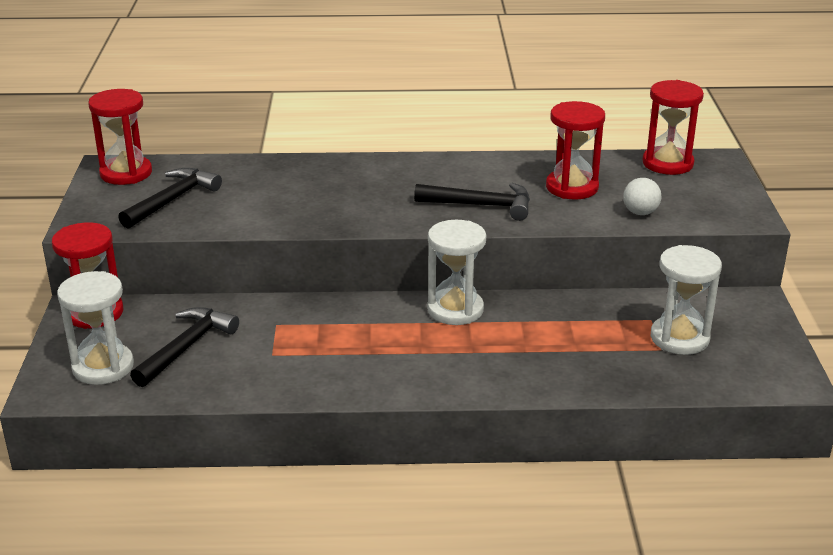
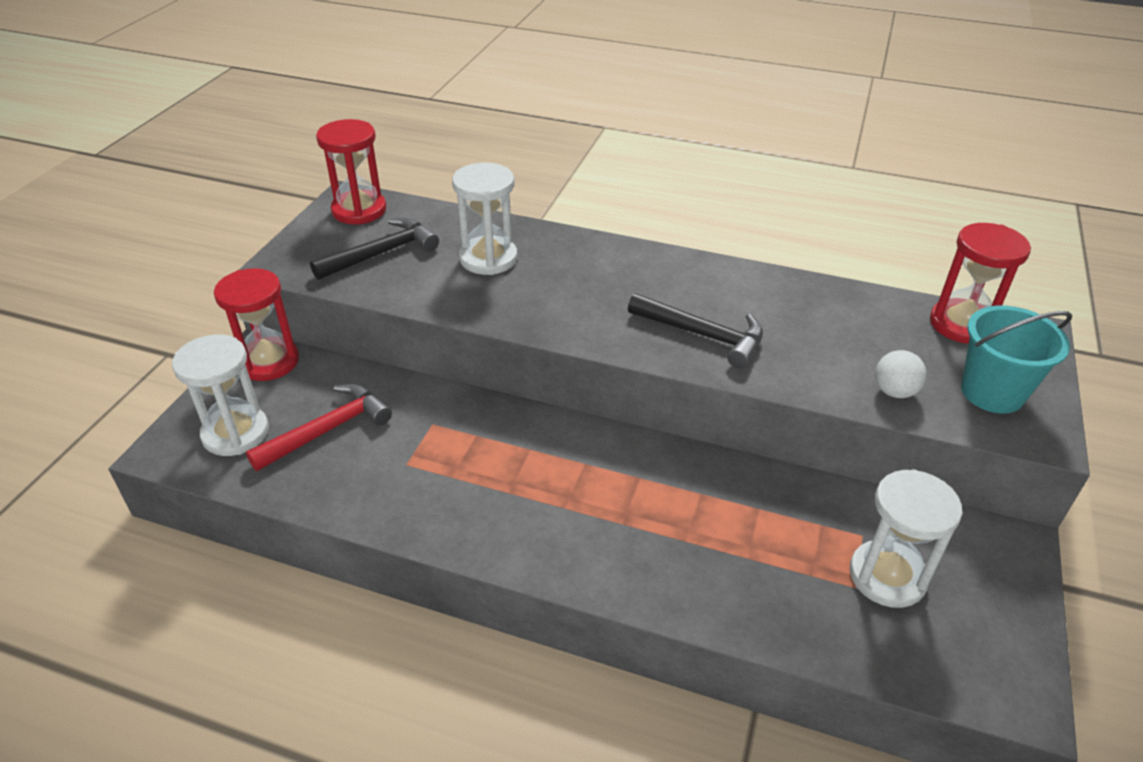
camera: 20 degrees right, 10 degrees up
black hammer [130,307,239,387] -> red hammer [246,384,392,471]
white hourglass [427,220,486,325] -> white hourglass moved to [452,163,517,275]
red hourglass [546,101,605,200] -> none
none -> turquoise bucket [961,305,1072,414]

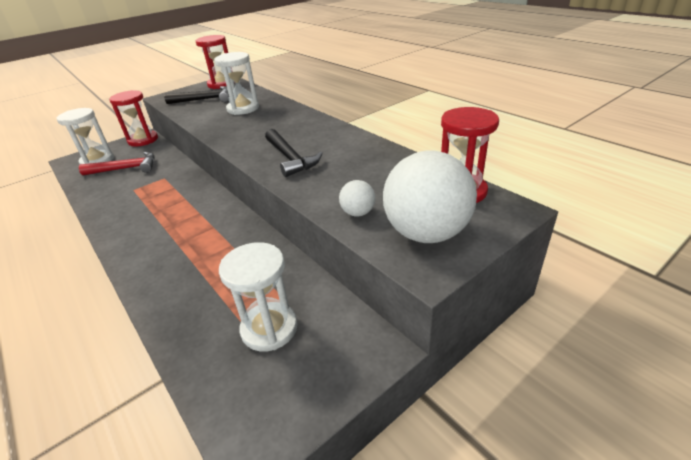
camera: 35 degrees right, 5 degrees down
turquoise bucket [961,305,1072,414] -> white ball [383,150,477,243]

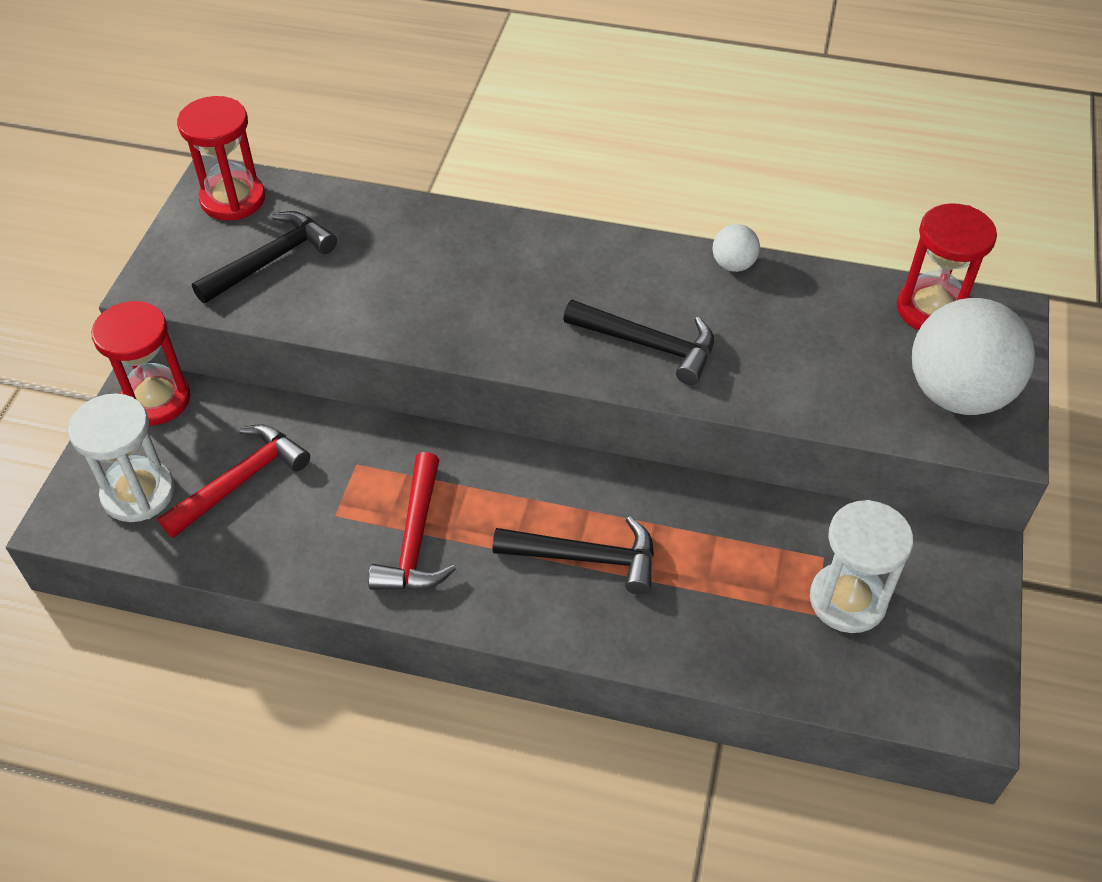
camera: 40 degrees left, 15 degrees up
white hourglass [214,52,259,115] -> none
white ball [339,180,375,217] -> white ball moved to [712,224,760,272]
none -> red hammer [368,452,456,590]
none -> black hammer [492,516,654,595]

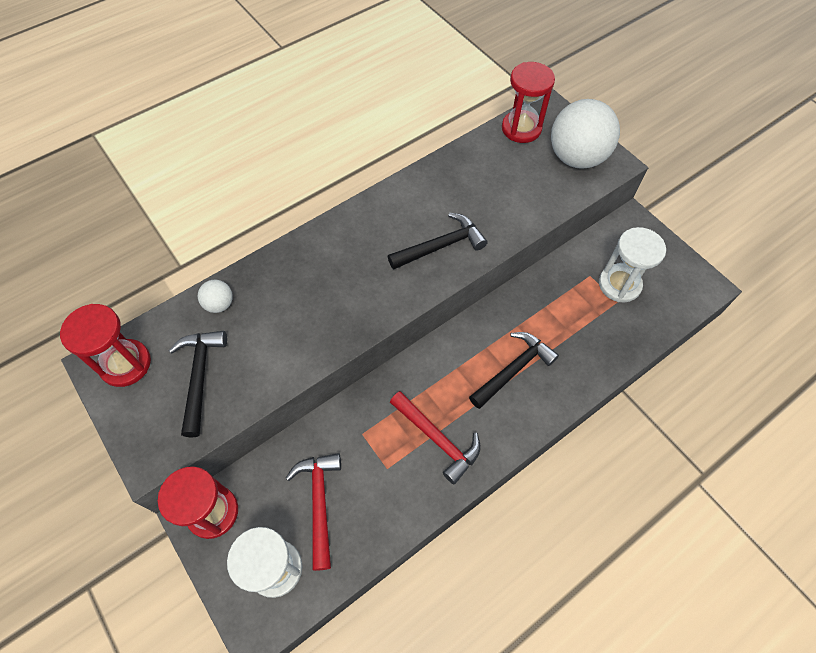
camera: 50 degrees left, 10 degrees up
white ball [712,224,760,272] -> white ball moved to [198,280,233,313]

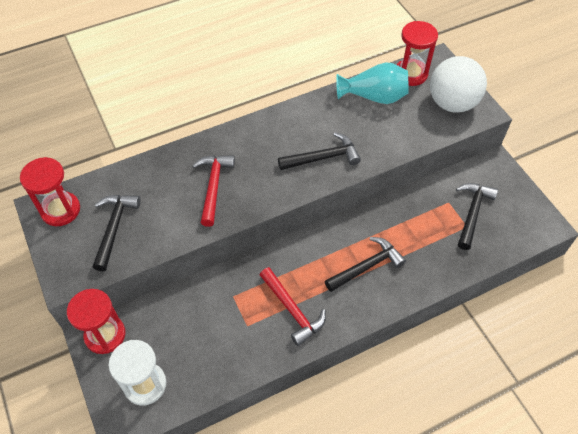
camera: 10 degrees right, 5 degrees down
white ball [198,280,233,313] -> none
red hammer [286,453,341,571] -> red hammer moved to [192,155,235,227]
white hourglass [599,227,666,302] -> black hammer [456,183,498,250]
none -> turquoise vase [336,62,409,104]

